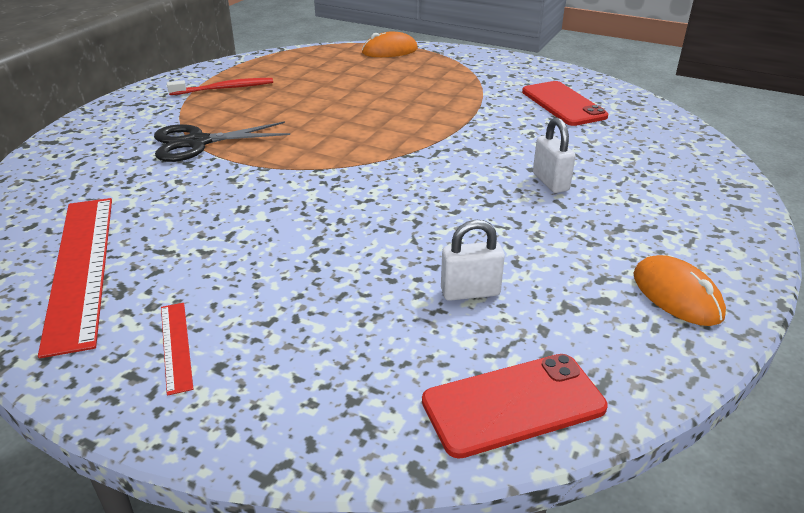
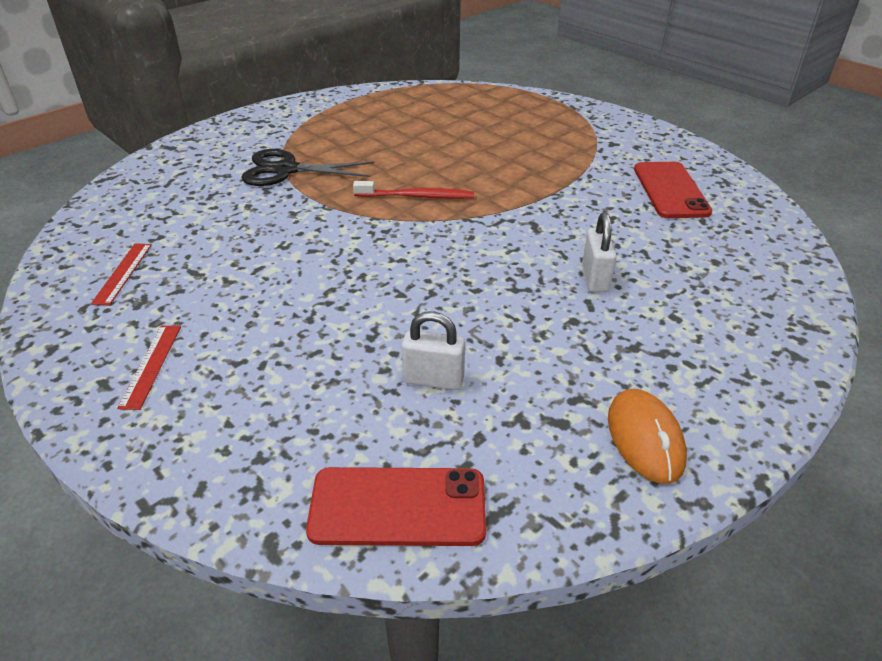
camera: 20 degrees right, 5 degrees up
red ruler [38,198,112,358] -> red ruler [91,243,152,305], size x0.45
red toothbrush [167,78,273,95] -> red toothbrush moved to [353,181,474,199]
orange mouse [362,31,418,57] -> none

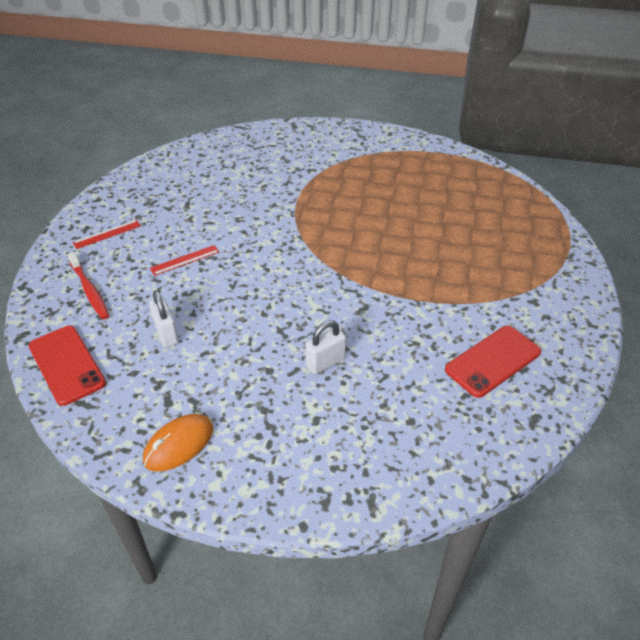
camera: 55 degrees right, 5 degrees up
red ruler [91,243,152,305] -> red ruler moved to [150,245,219,276]
black scissors [241,149,374,186] -> none
red toothbrush [353,181,474,199] -> red toothbrush moved to [67,252,109,319]

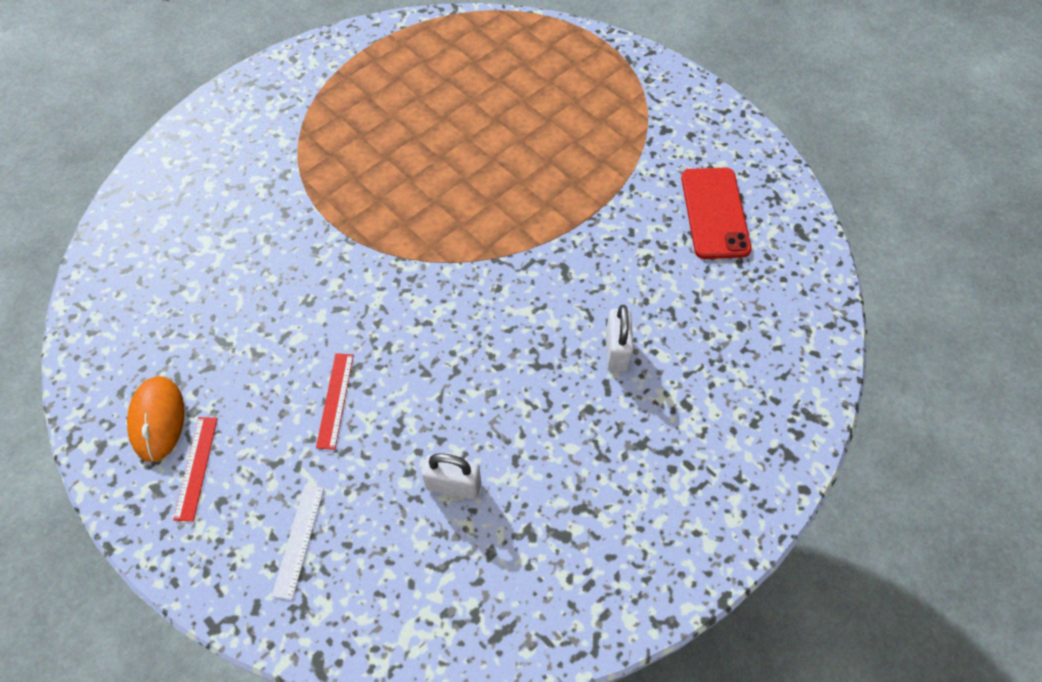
camera: 55 degrees left, 15 degrees up
red phone [29,326,106,406] -> none
red toothbrush [67,252,109,319] -> white ruler [272,485,324,600]
orange mouse [143,414,213,472] -> orange mouse moved to [127,376,185,462]

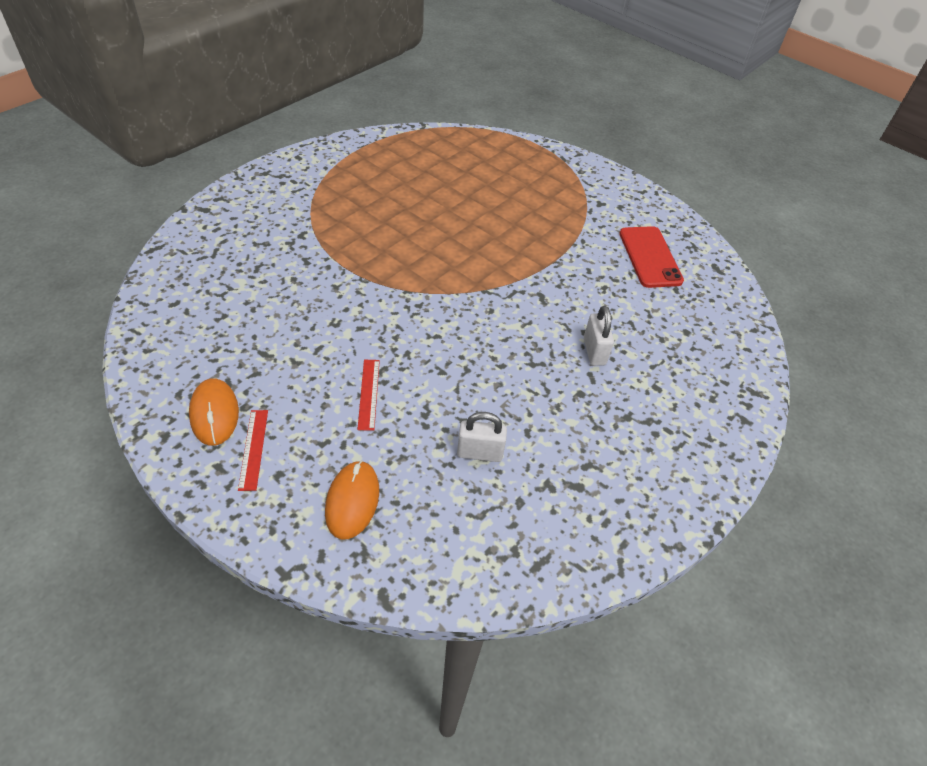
camera: 10 degrees left, 10 degrees down
white ruler [272,485,324,600] -> orange mouse [325,460,379,540]

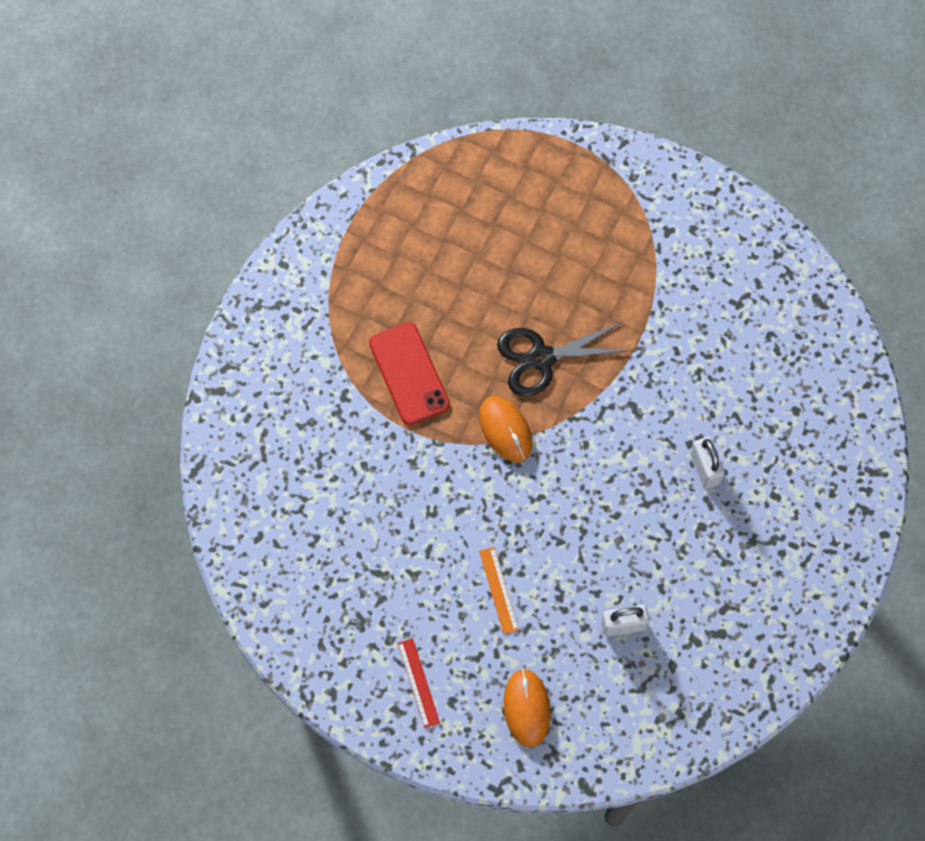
camera: 10 degrees left, 20 degrees up
orange mouse [189,378,239,446] -> orange mouse moved to [479,396,533,462]
red ruler [357,360,380,431] -> orange ruler [479,547,519,634]
red phone [619,226,684,288] -> red phone moved to [369,322,450,425]
none -> black scissors [497,321,633,396]

